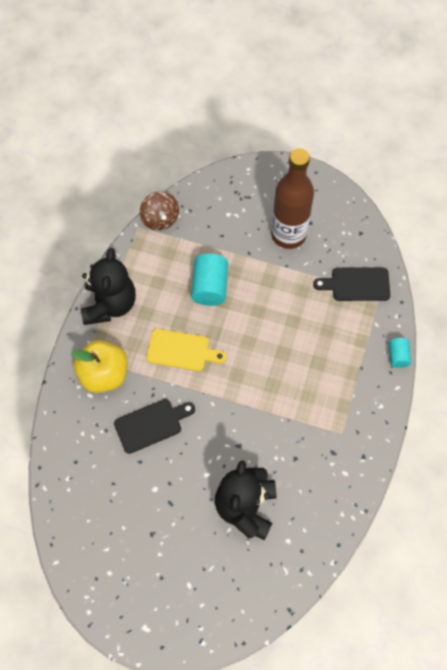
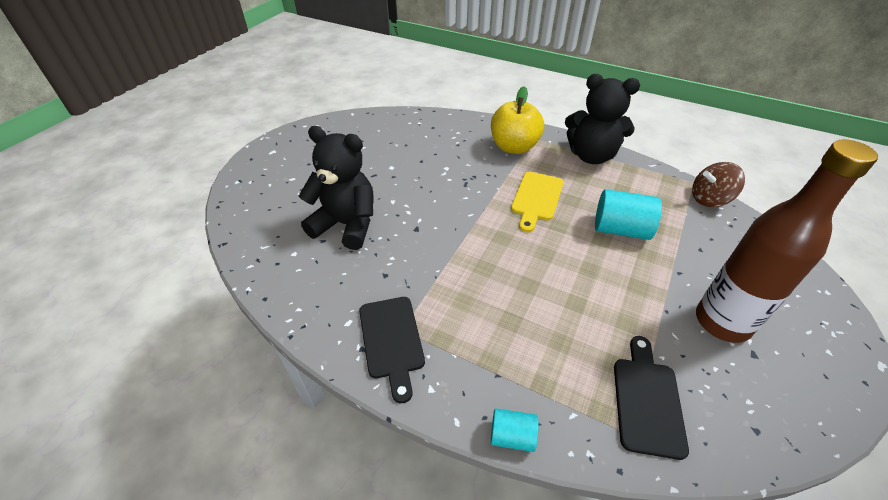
camera: 100 degrees right, 20 degrees down
black cutting board [114,399,195,454] -> black cutting board moved to [359,297,425,403]

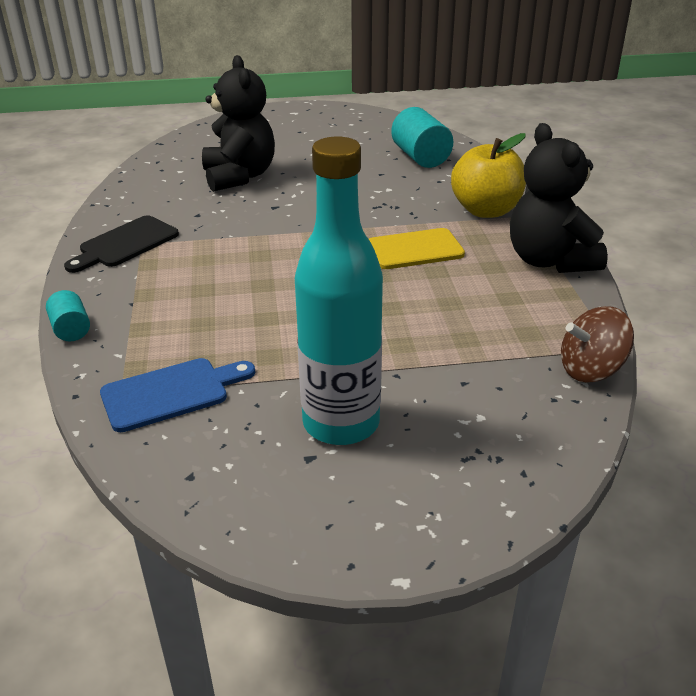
camera: 55 degrees right, 10 degrees down
turquoise cylinder [595,189,662,240] -> turquoise cylinder moved to [391,107,453,168]
black cutting board [614,336,689,460] -> blue cutting board [100,358,255,432]
brown spinning top [692,162,745,207] -> brown spinning top turned 60 degrees counterclockwise [561,306,634,382]
brown bottle [696,139,878,343] -> turquoise bottle [295,136,383,445]

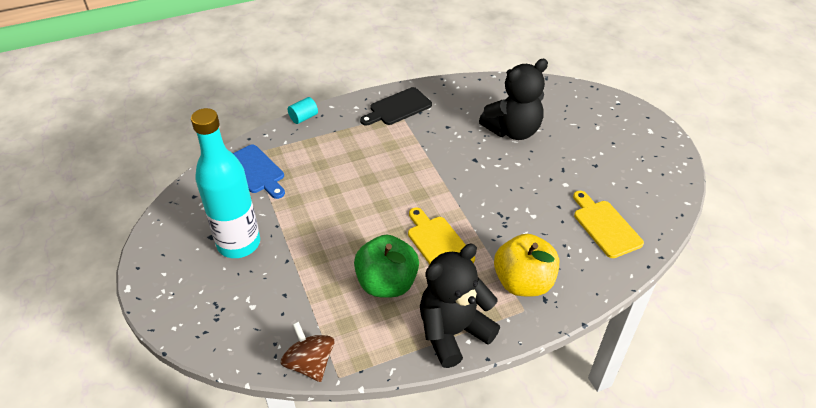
camera: 75 degrees right, 10 degrees up
black cutting board [64,215,179,273] -> black cutting board turned 60 degrees counterclockwise [360,87,432,126]
turquoise cylinder [391,107,453,168] -> yellow cutting board [573,191,644,258]
none -> green apple [354,235,419,297]

